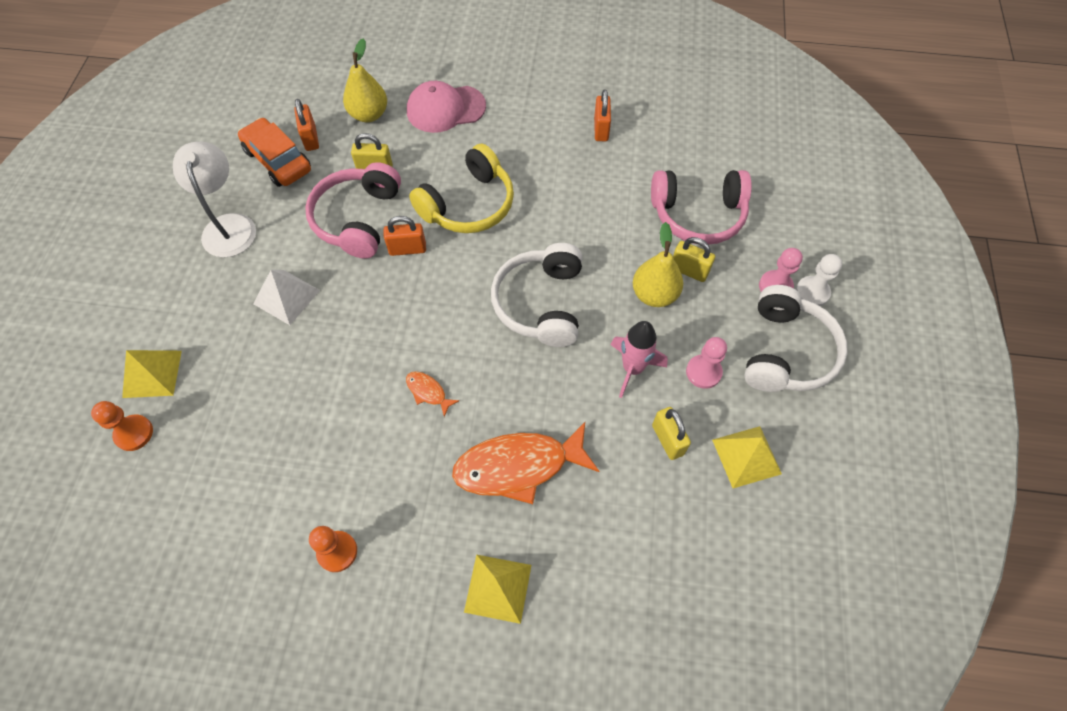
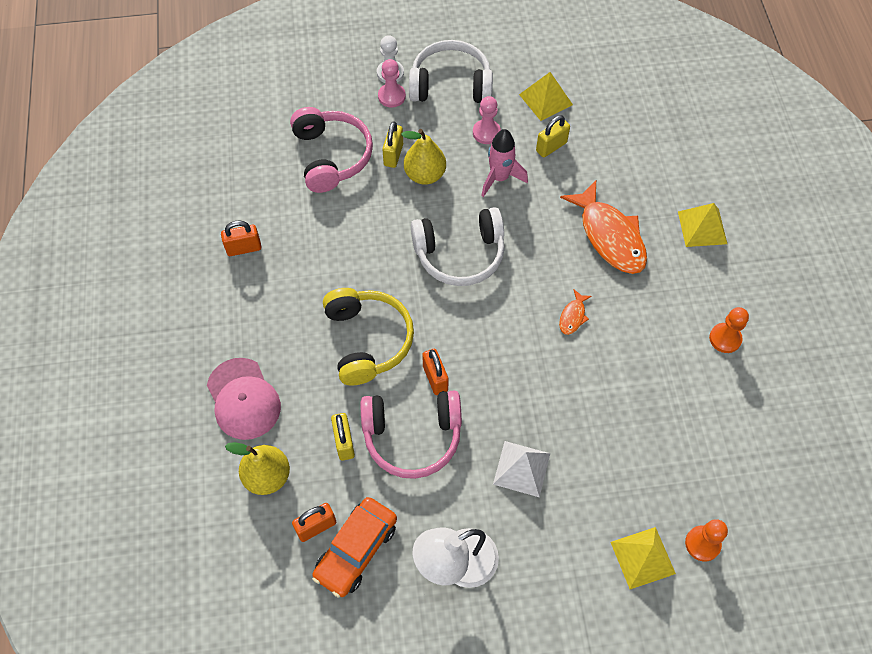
camera: 105 degrees left, 0 degrees up
yellow headphones [409,144,514,233] -> yellow headphones turned 45 degrees clockwise [323,288,414,386]

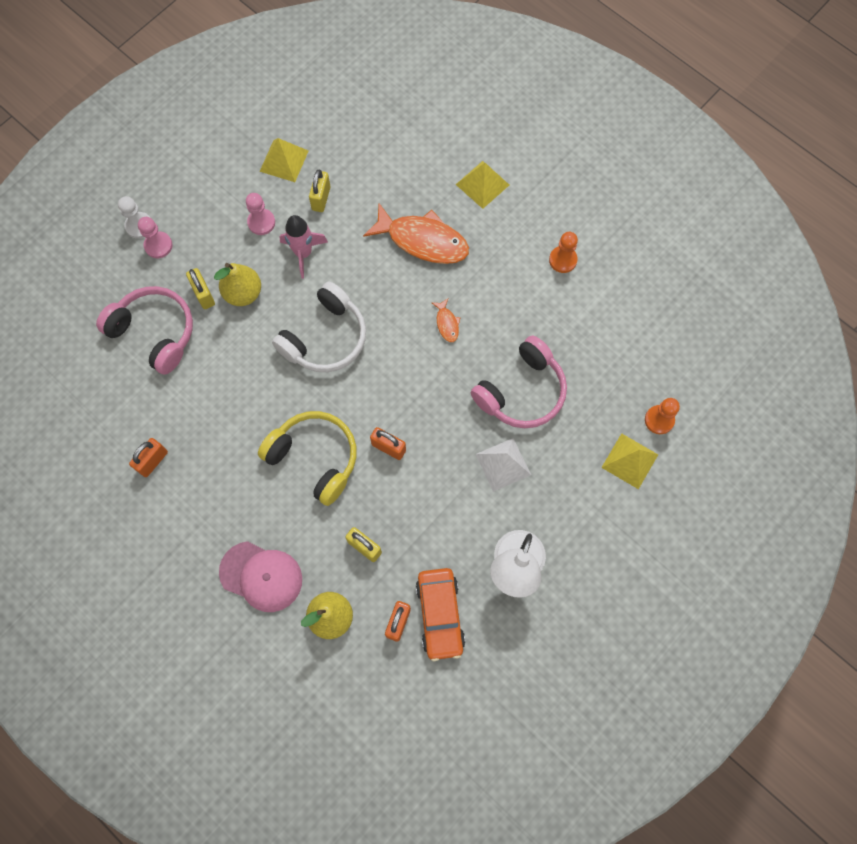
camera: 40 degrees left, 10 degrees up
pink headphones [361,391,462,479] -> pink headphones moved to [471,335,567,428]
white headphones [409,40,493,103] -> none

